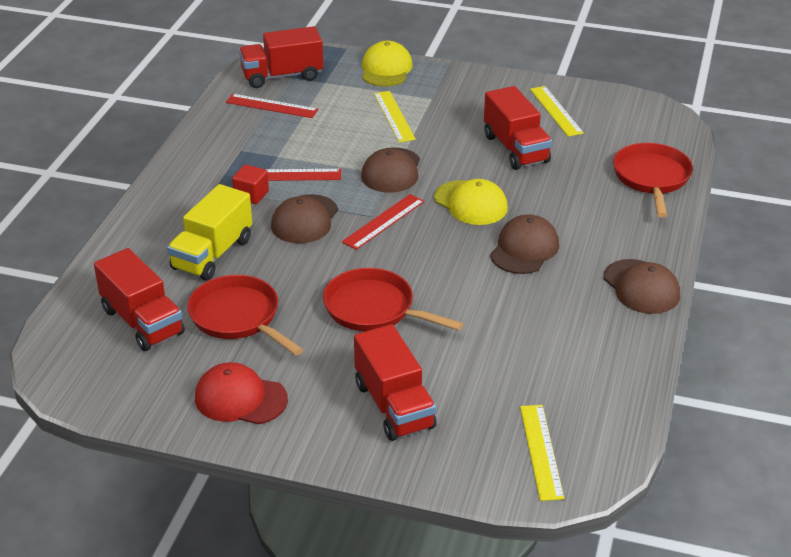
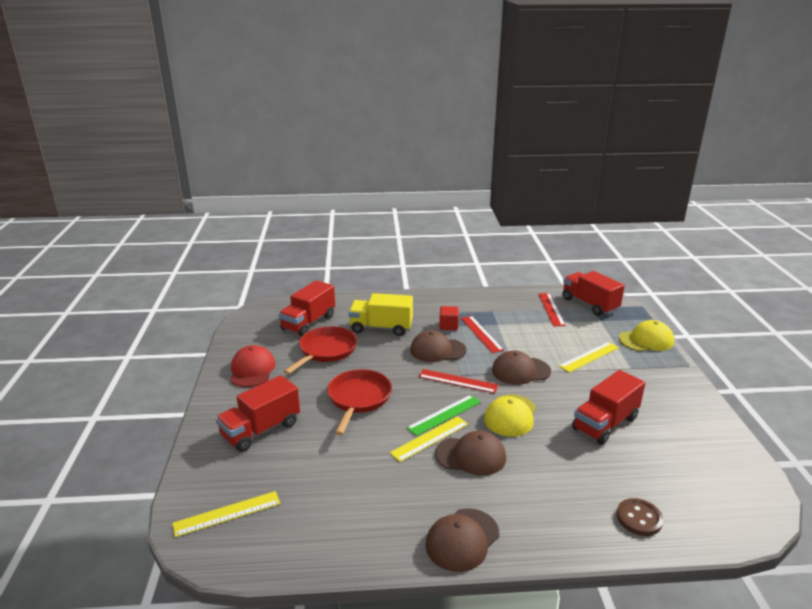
camera: 70 degrees right, 10 degrees down
yellow ruler [530,86,584,137] -> yellow ruler moved to [390,416,468,462]
red pan [613,143,693,218] -> brown button [617,498,663,536]
none -> green ruler [406,395,481,436]

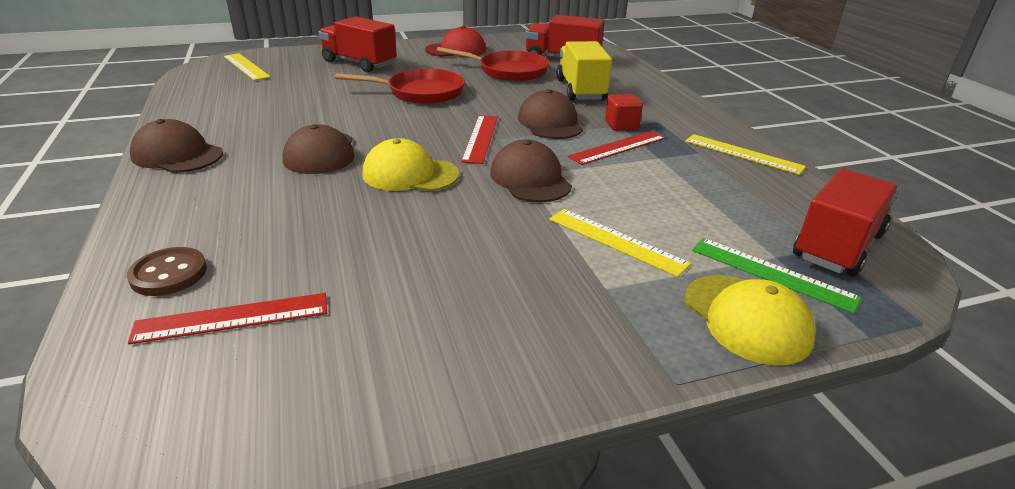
camera: 75 degrees right, 5 degrees up
yellow ruler [390,416,468,462] -> yellow ruler moved to [685,134,806,175]
green ruler [406,395,481,436] -> green ruler moved to [692,238,862,314]
red ruler [539,293,566,326] -> red ruler moved to [128,293,327,344]
red truck [572,370,645,445] -> none

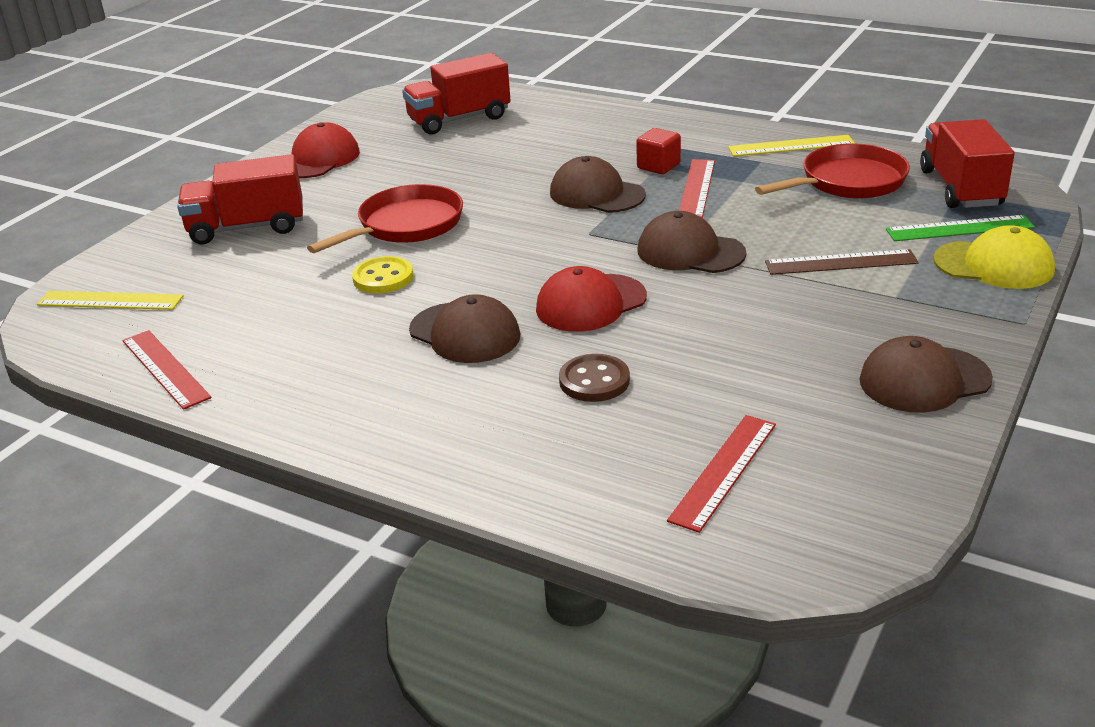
camera: 40 degrees left, 0 degrees up
brown button [127,247,207,296] -> brown button moved to [559,354,630,402]
brown cap [130,119,223,173] -> brown cap moved to [859,336,993,413]
yellow cap [363,138,459,191] -> red cap [536,266,647,332]
red pan [437,47,550,82] -> red pan moved to [755,143,910,199]
red ruler [461,115,498,164] -> red ruler moved to [122,330,212,410]
yellow ruler [549,209,691,277] -> brown ruler [765,249,919,275]
yellow truck [556,41,612,101] -> none
none -> yellow button [352,256,414,294]

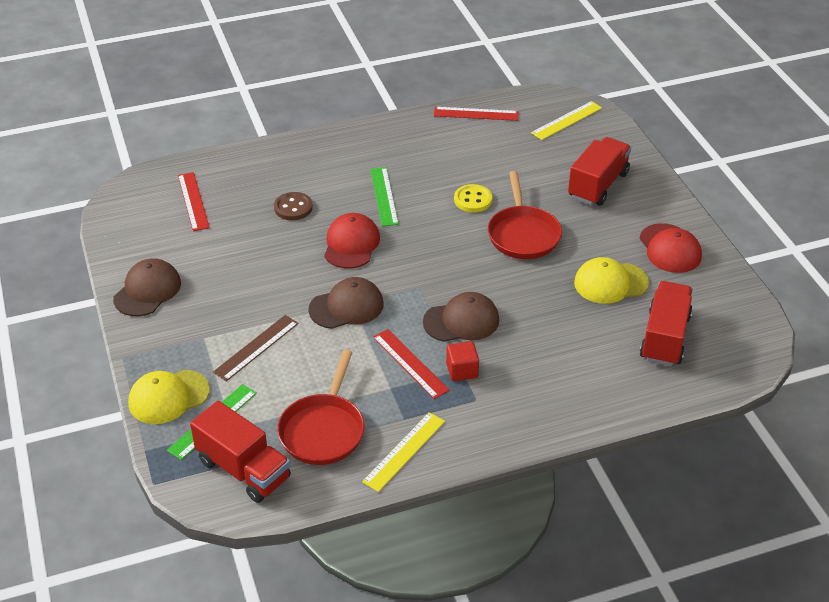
camera: 130 degrees right, 10 degrees up
brown cap [409,294,520,363] -> green ruler [371,167,399,226]
none -> yellow cap [574,257,649,304]

